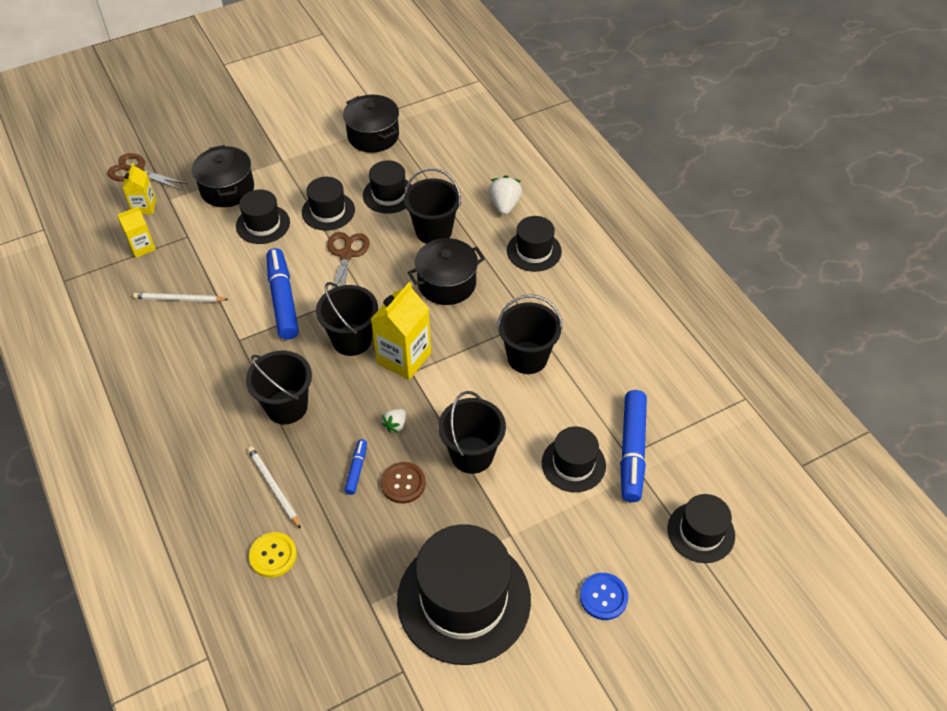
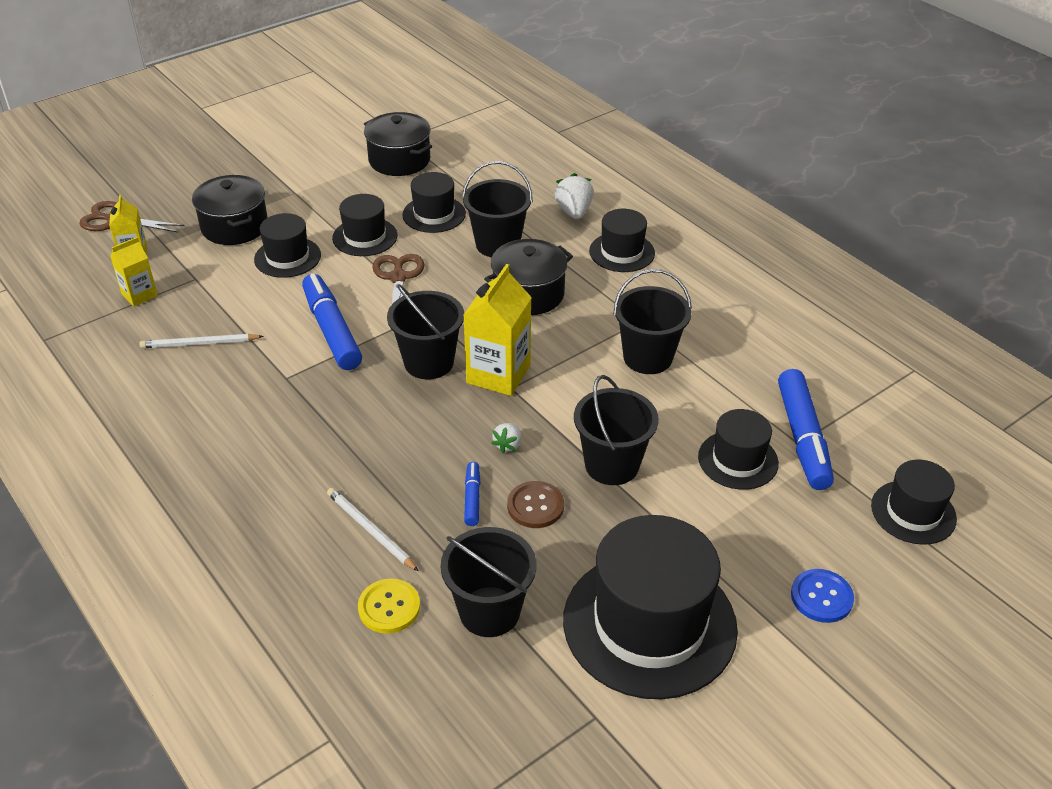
camera: 10 degrees left, 10 degrees down
black bucket [246,351,312,424] -> black bucket moved to [441,527,536,637]

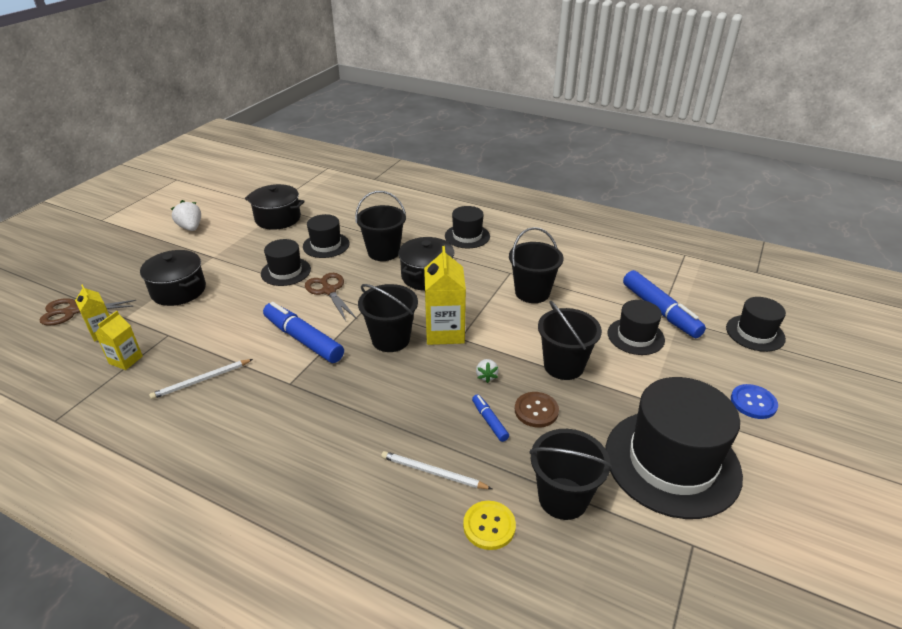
camera: 25 degrees left, 5 degrees down
black hat [254,213,321,278] -> none
white strawberry [554,173,594,219] -> white strawberry moved to [171,200,201,231]

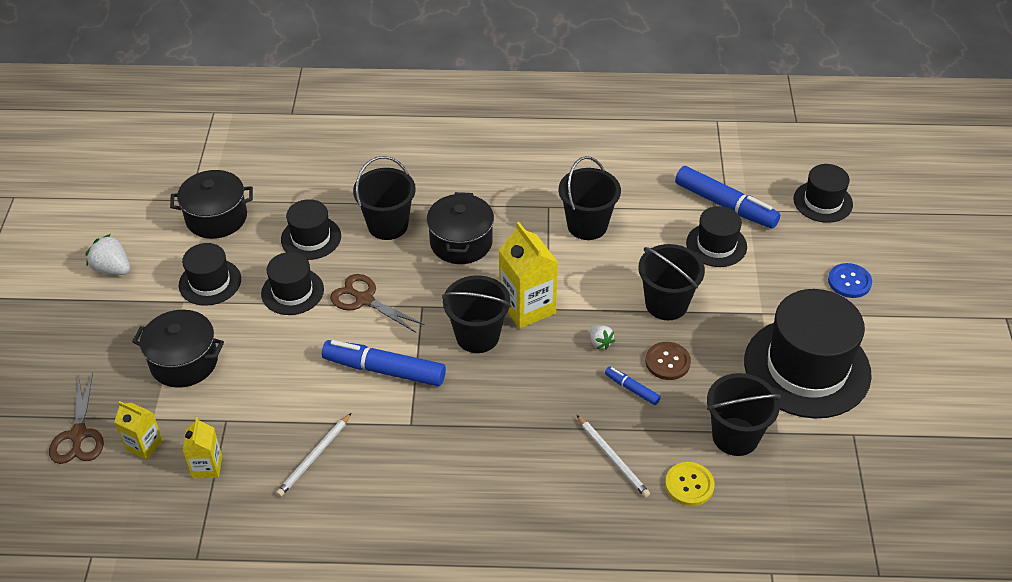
camera: 25 degrees left, 10 degrees up
brown scissors [40,298,136,326] -> brown scissors turned 60 degrees counterclockwise [49,372,104,464]
white pencil [381,451,492,489] -> white pencil turned 120 degrees counterclockwise [577,415,650,498]
black hat [445,206,490,248] -> black hat moved to [179,243,241,306]

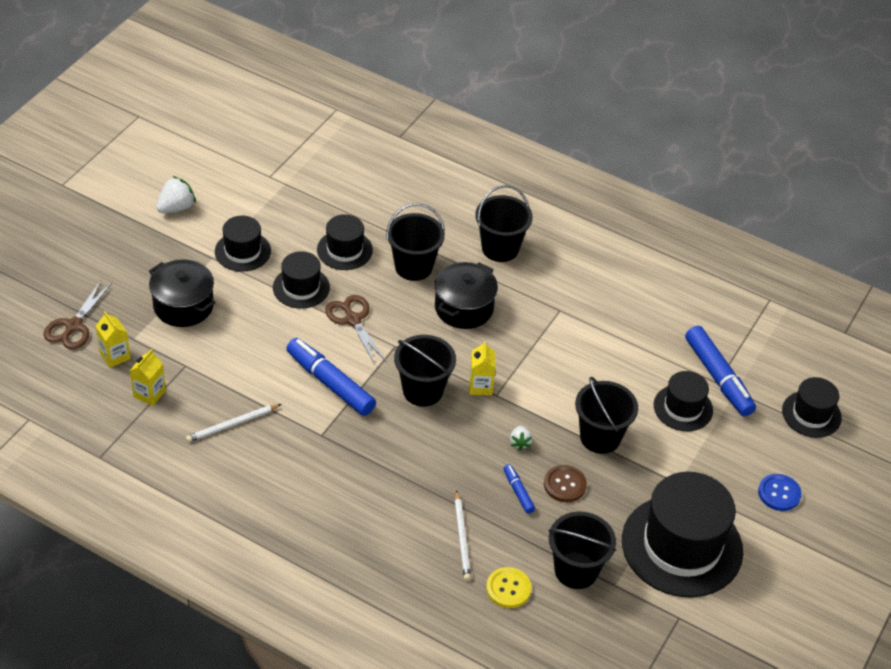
camera: 25 degrees right, 0 degrees up
white strawberry [86,234,130,275] -> white strawberry turned 75 degrees clockwise [156,176,196,213]
black pot [170,170,253,239] -> none
yellow carton [499,222,558,329] -> yellow carton [469,341,495,395], size x0.58
black bucket [559,156,621,240] -> black bucket moved to [475,185,533,262]

